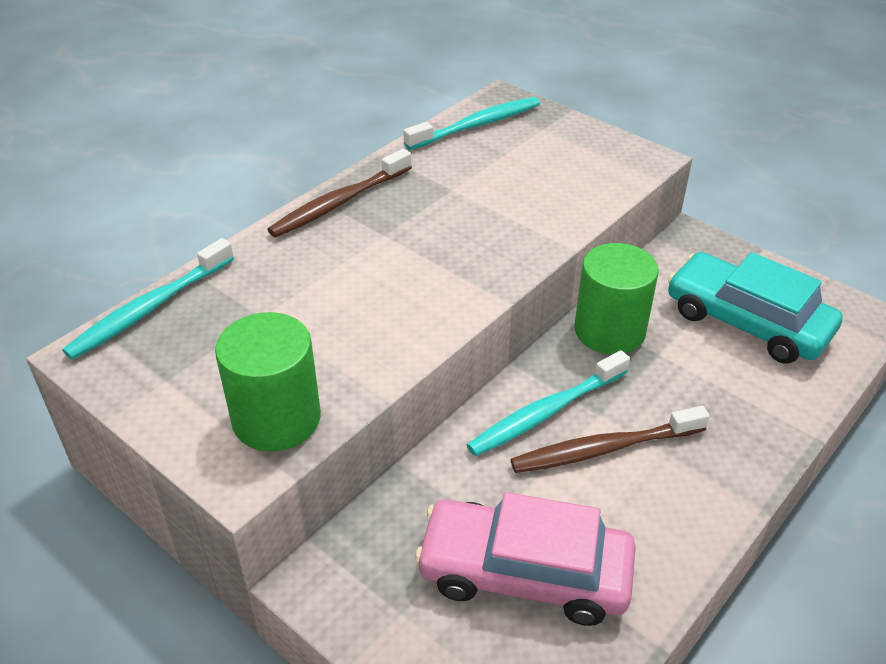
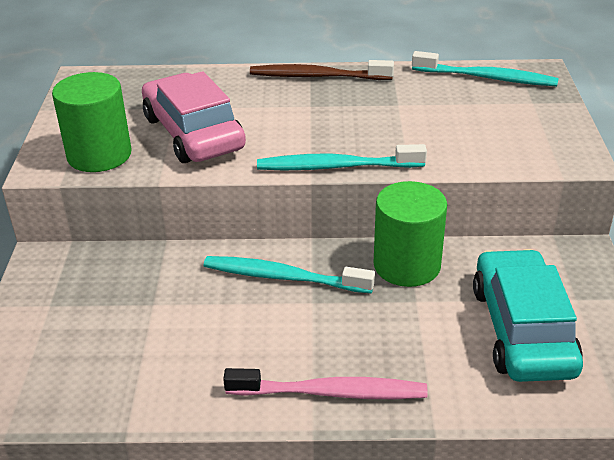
camera: 50 degrees right, 5 degrees down
turquoise toothbrush [62,238,234,360] -> turquoise toothbrush moved to [257,144,427,170]
pink car [415,492,636,626] -> pink car moved to [142,71,246,163]
brown toothbrush [510,406,710,473] -> none
none -> pink toothbrush [223,368,428,399]

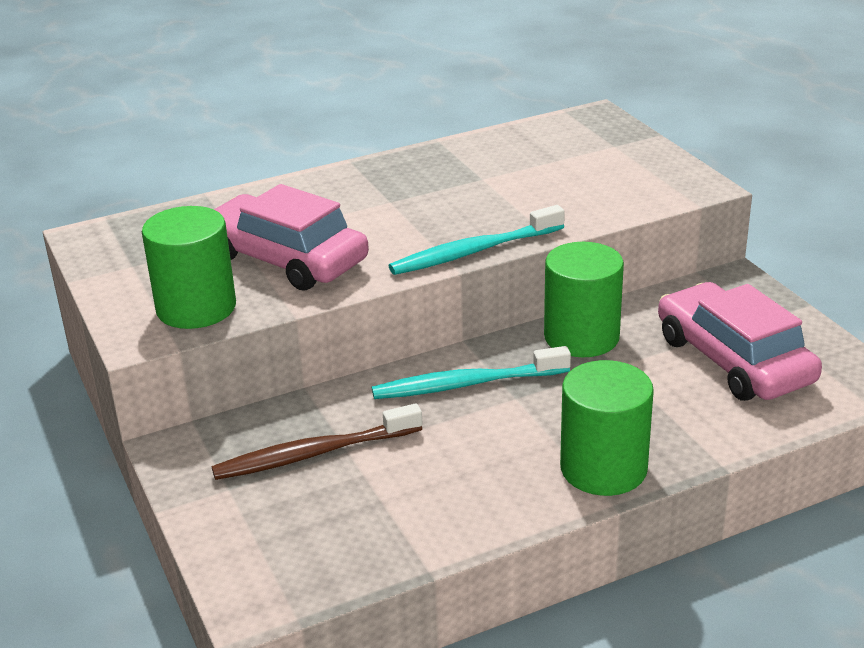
camera: 25 degrees left, 5 degrees down
pink toothbrush [223,368,428,399] -> green cylinder [560,360,654,496]
brown toothbrush [250,60,394,80] -> brown toothbrush moved to [211,403,423,480]
turquoise toothbrush [412,51,559,86] -> none
turquoise car [473,249,583,382] -> pink car [658,282,822,401]

